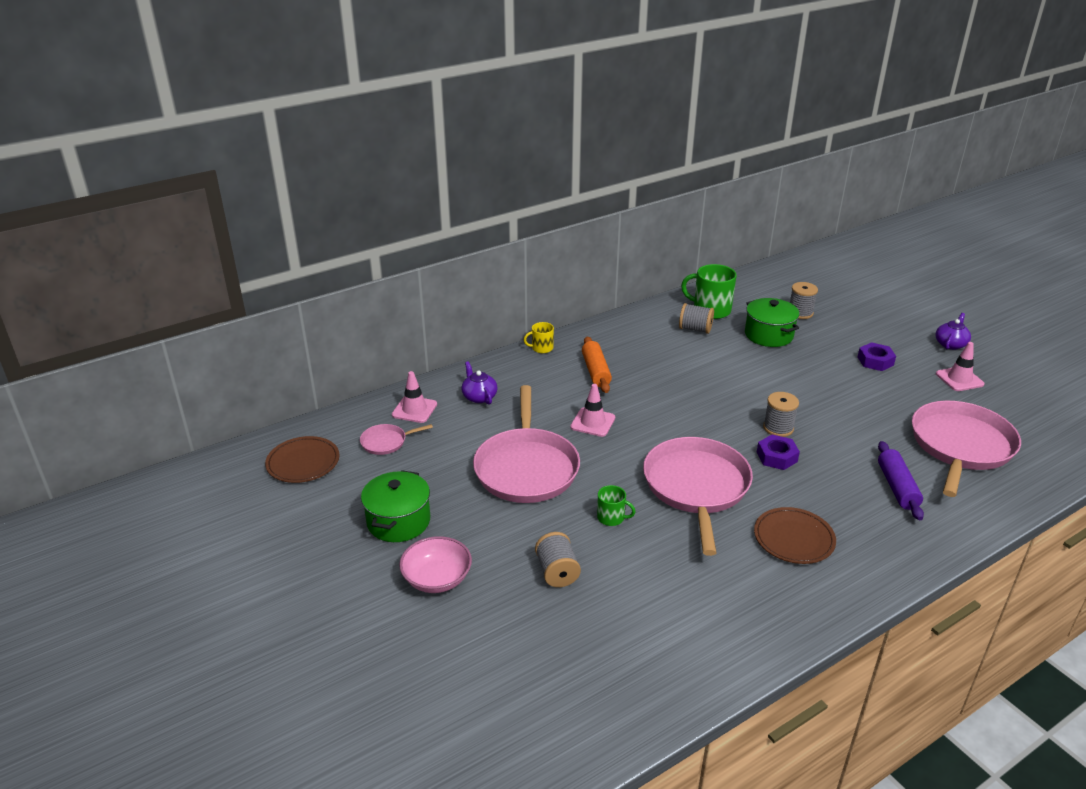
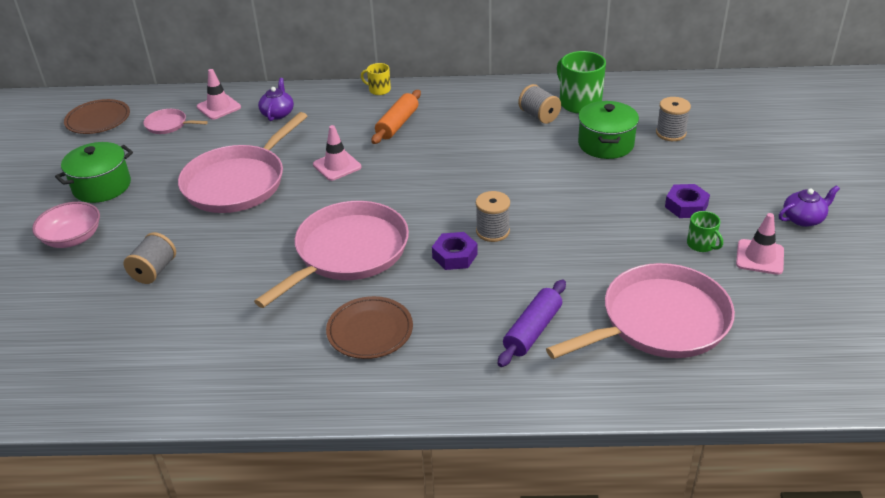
camera: 35 degrees right, 5 degrees up
green mug [597,485,635,526] -> green mug moved to [687,211,723,252]

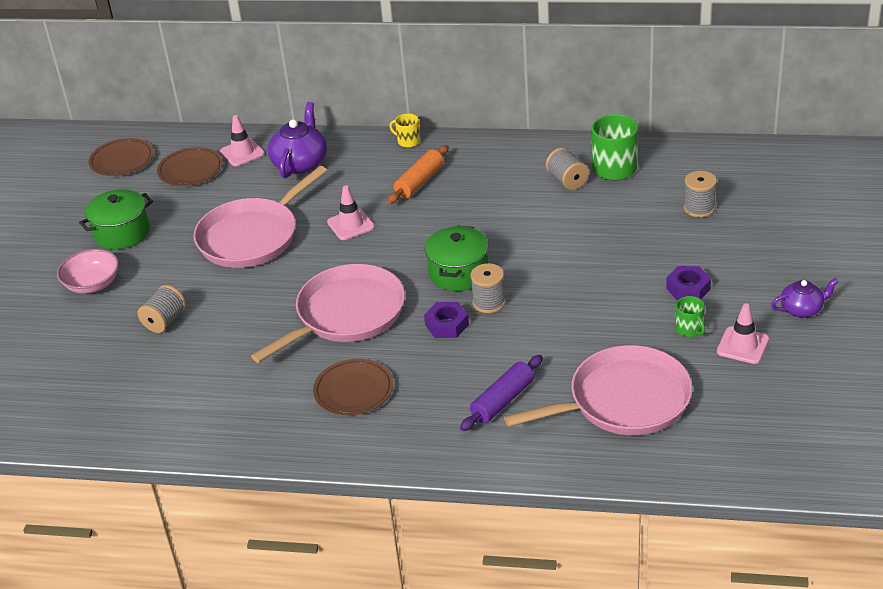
camera: 10 degrees right, 0 degrees up
pink pan [143,109,208,134] -> brown plate [157,147,223,186]
purple teapot [258,78,294,121] -> purple teapot [268,102,327,178], size x1.64
green pot [578,101,639,159] -> green pot moved to [425,226,489,291]

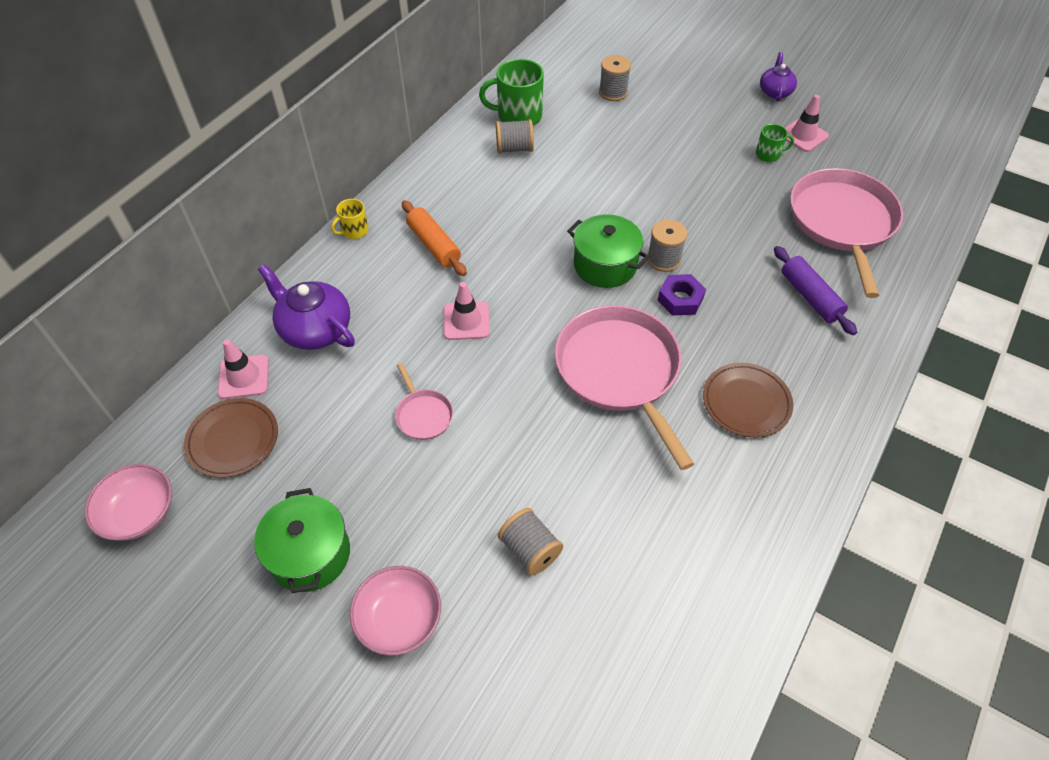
camera: 70 degrees left, 15 degrees up
brown plate [89,138,154,176] -> pink bowl [84,464,172,541]
pink pan [194,166,327,268] -> pink pan [395,363,453,440], size x0.44
purple nut [666,266,711,301] -> none

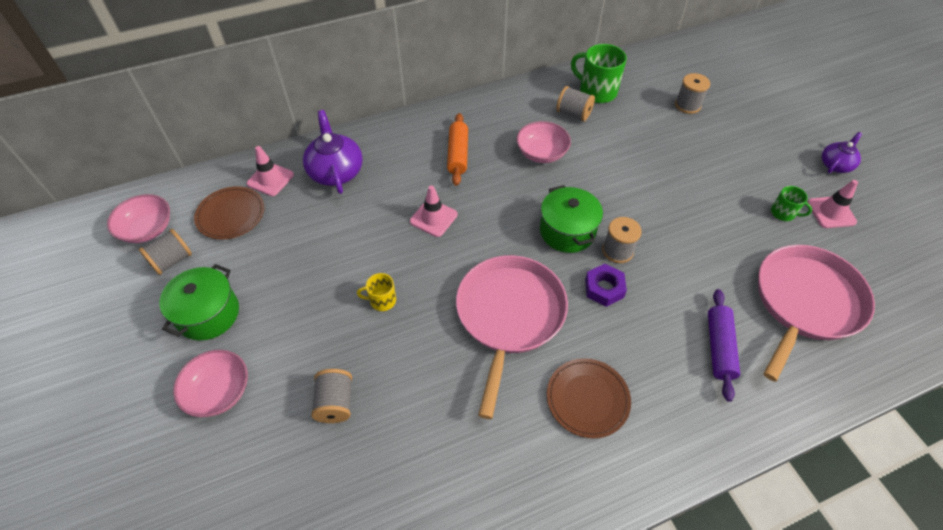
camera: 35 degrees right, 0 degrees up
yellow mug [331,199,368,239] -> yellow mug moved to [357,273,396,311]
pink pan [395,363,453,440] -> none
none -> grey spool [139,229,192,275]
none -> pink bowl [516,121,571,163]

